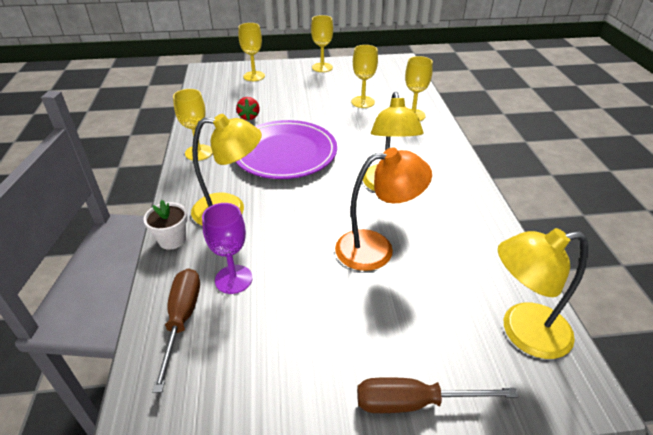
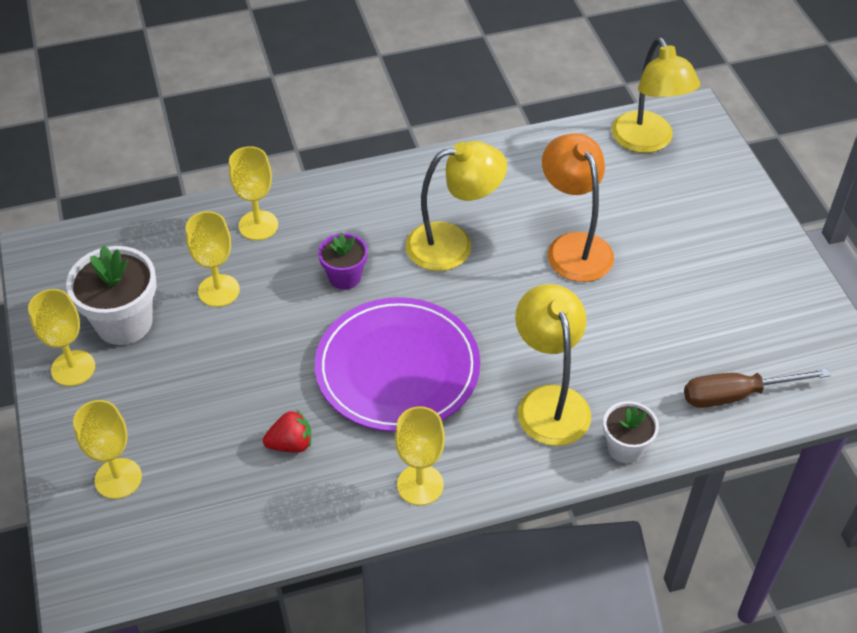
camera: 100 degrees left, 10 degrees up
purple goblet [202,203,253,294] -> none
brown screwdriver [357,377,519,413] -> none
none -> white flower pot [66,246,156,345]
none -> purple flower pot [318,233,368,290]

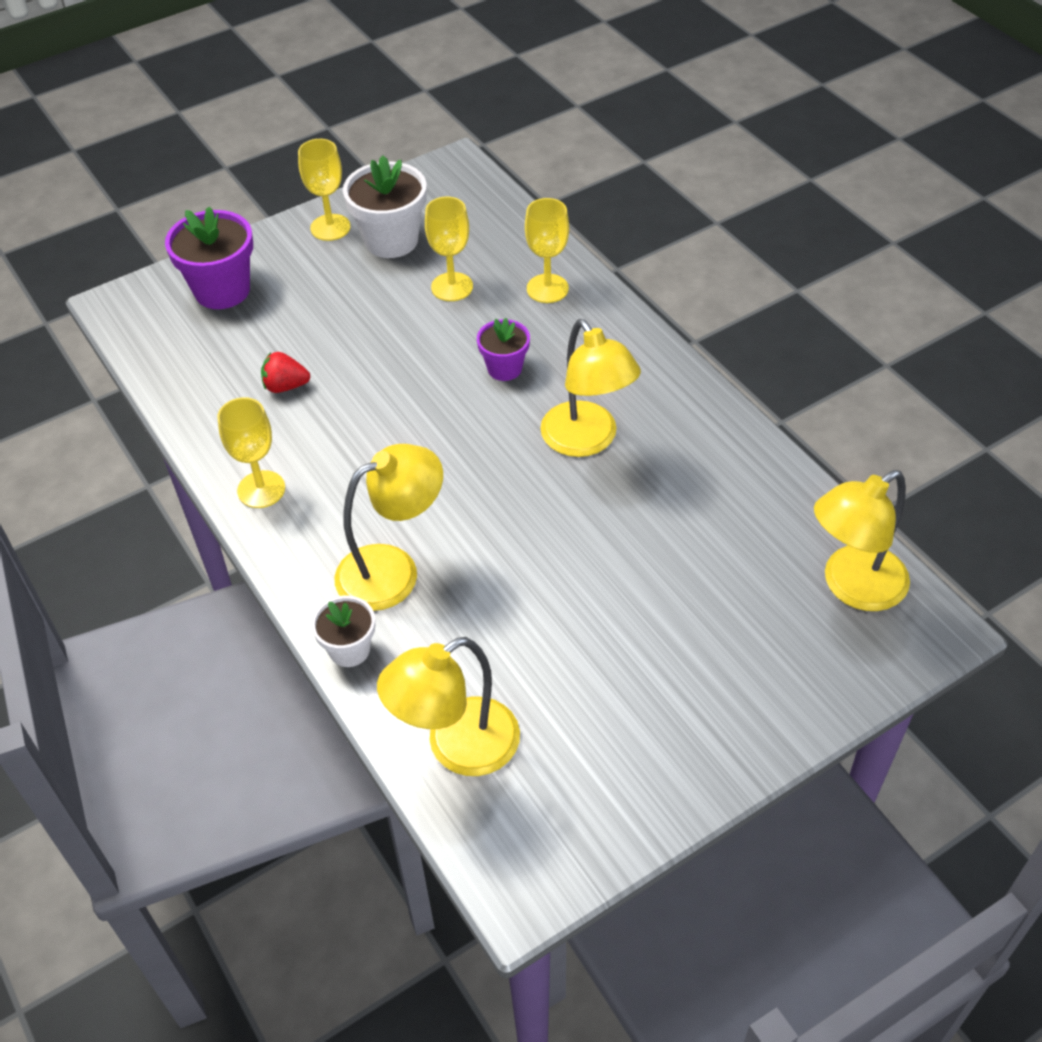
camera: 75 degrees right, 0 degrees up
yellow goblet [73,400,142,499] -> purple flower pot [165,206,253,309]
red strawberry [263,410,311,453] -> red strawberry turned 120 degrees clockwise [261,352,311,393]
purple plate [315,297,480,432] -> none
orange lamp [542,133,614,282] -> none
brown screwdriver [684,368,831,408] -> yellow lamp [377,637,520,776]

